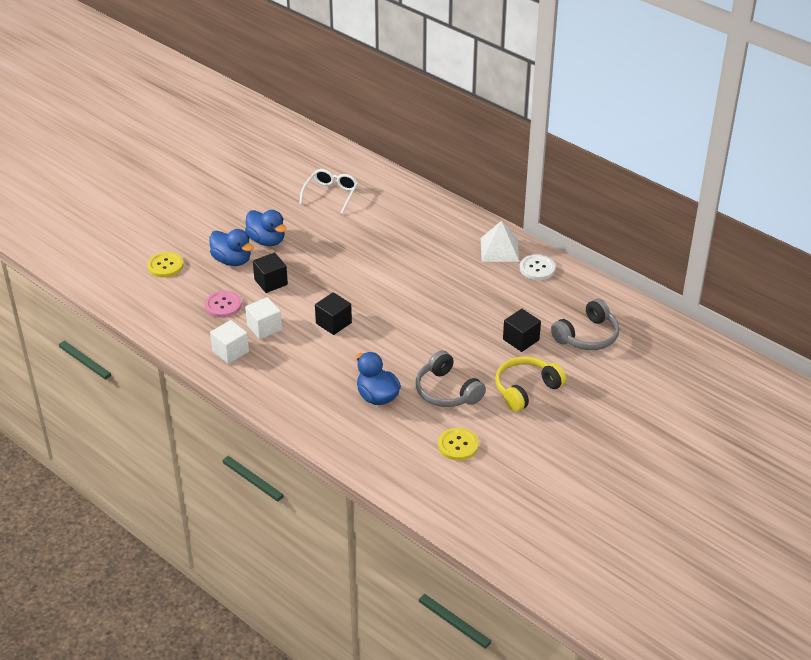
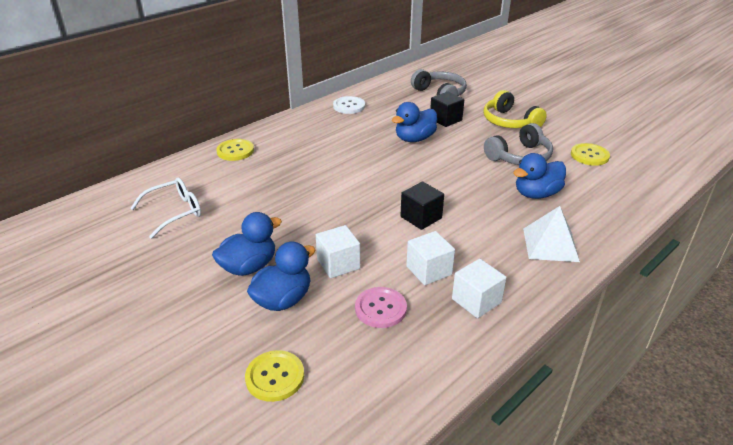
camera: 85 degrees left, 5 degrees down
black cube [253,253,288,293] -> white cube [316,225,360,278]
white glasses [299,169,358,214] -> white glasses turned 120 degrees clockwise [130,177,201,239]
white pyramid [481,221,519,262] -> white pyramid moved to [523,206,580,262]
none -> yellow button [217,139,254,161]
none -> blue duck [392,102,437,142]

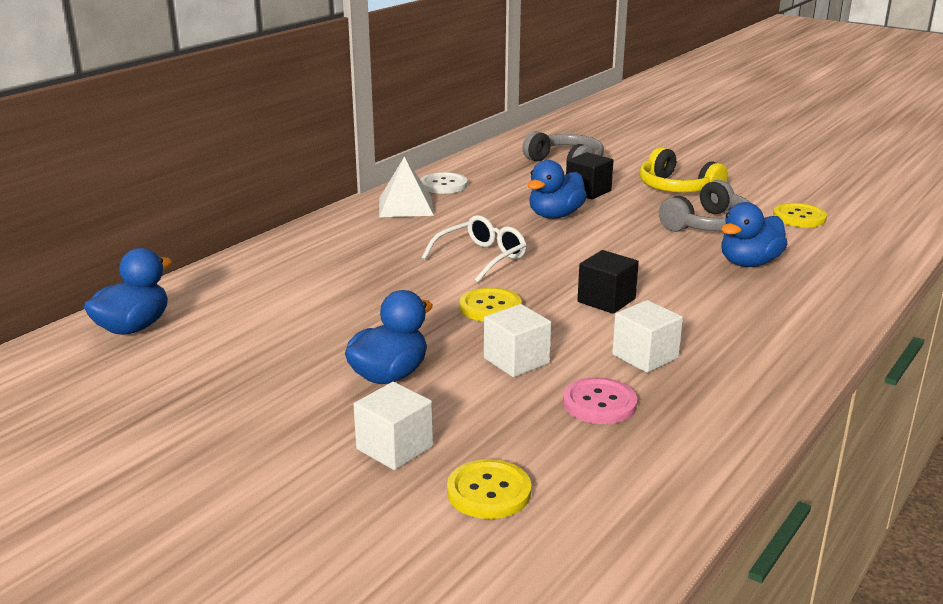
camera: 10 degrees left, 10 degrees down
white glasses [130,177,201,239] -> white glasses moved to [422,215,526,283]
yellow button [217,139,254,161] -> yellow button moved to [460,287,522,322]
blue duck [247,242,316,311] -> blue duck moved to [84,248,172,335]
white cube [452,259,506,318] -> white cube moved to [353,382,433,470]
white pyramid [523,206,580,262] -> white pyramid moved to [379,156,434,217]

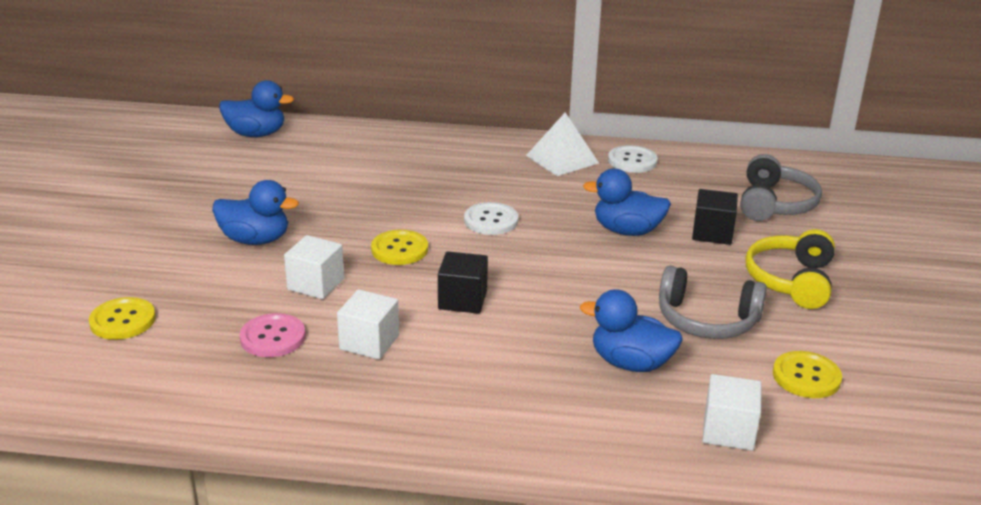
camera: 60 degrees right, 5 degrees up
white cube [353,382,433,470] -> white cube moved to [702,374,762,451]
white glasses [422,215,526,283] -> white button [464,202,518,235]

